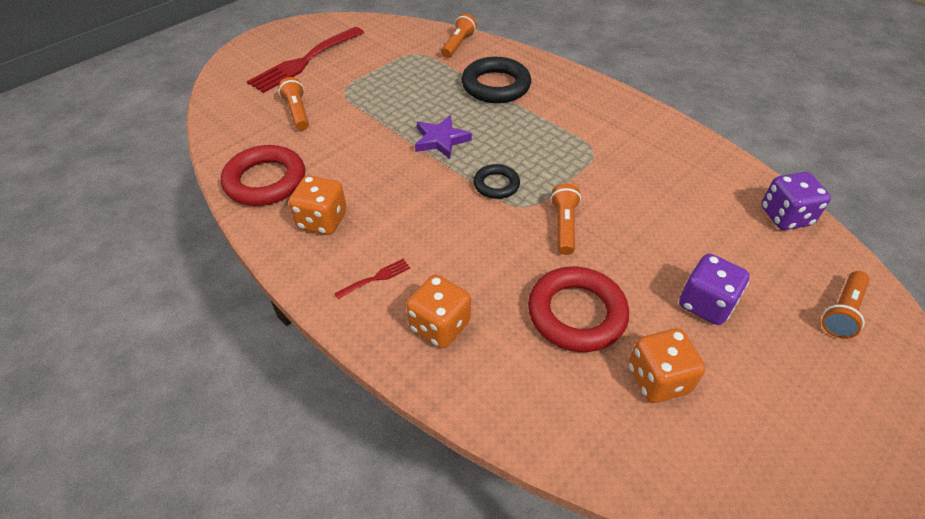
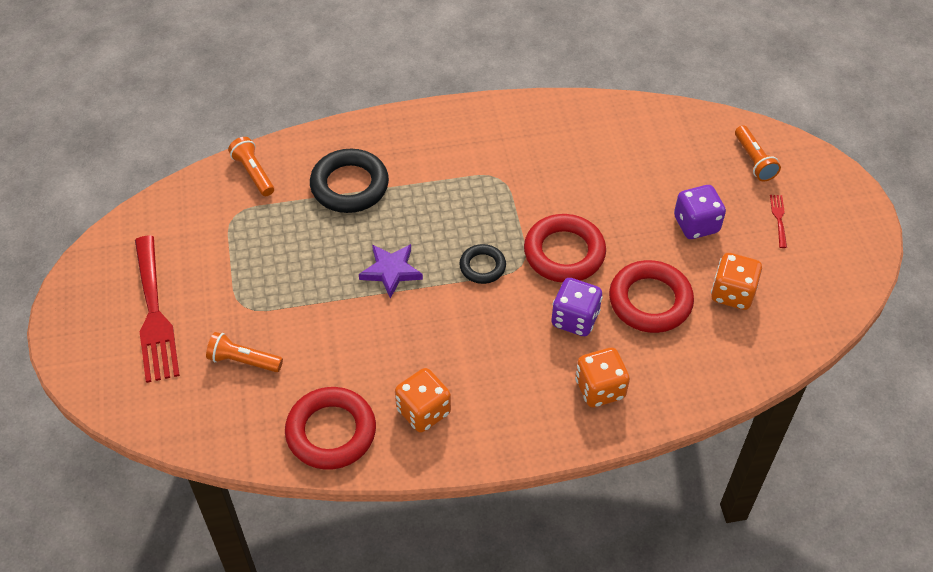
camera: 55 degrees left, 5 degrees up
red fork [334,259,410,299] -> red fork moved to [770,195,787,248]
orange flashlight [550,184,581,255] -> red ring [524,214,606,283]
purple dice [761,172,831,230] -> purple dice moved to [551,278,603,336]

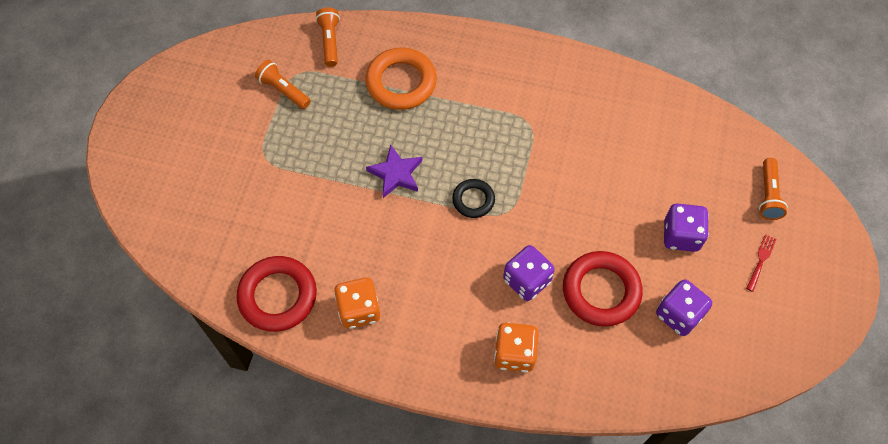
camera: 25 degrees right, 10 degrees up
red fork [135,235,180,383] -> none
orange flashlight [206,332,283,372] -> orange flashlight moved to [255,60,311,109]
black ring [310,149,389,213] -> orange ring [365,47,437,110]
red ring [524,214,606,283] -> none
orange dice [711,253,762,310] -> purple dice [656,279,712,336]

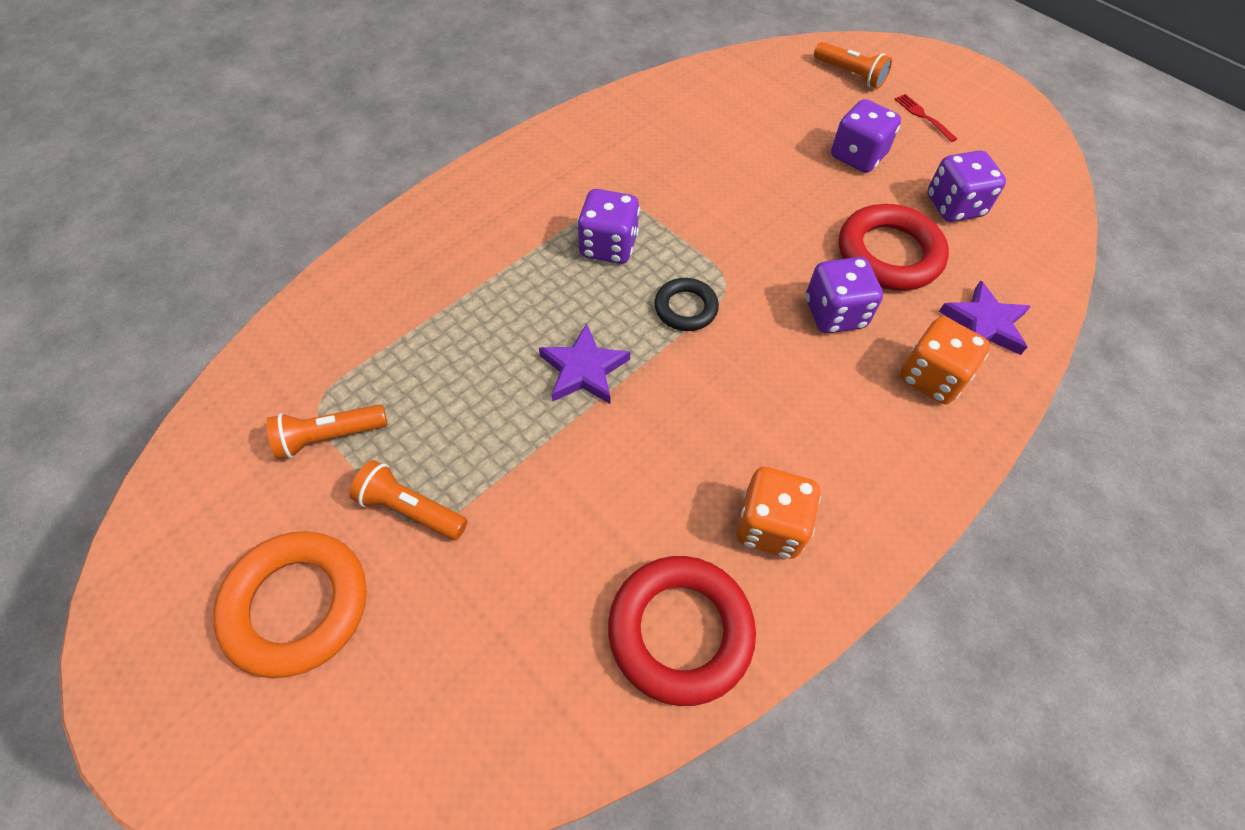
camera: 60 degrees left, 5 degrees down
orange flashlight [316,7,340,67] -> orange flashlight moved to [350,460,468,540]
orange ring [365,47,437,110] -> orange ring moved to [213,531,367,678]
none -> purple dice [577,189,640,264]
none -> purple star [939,280,1031,355]

